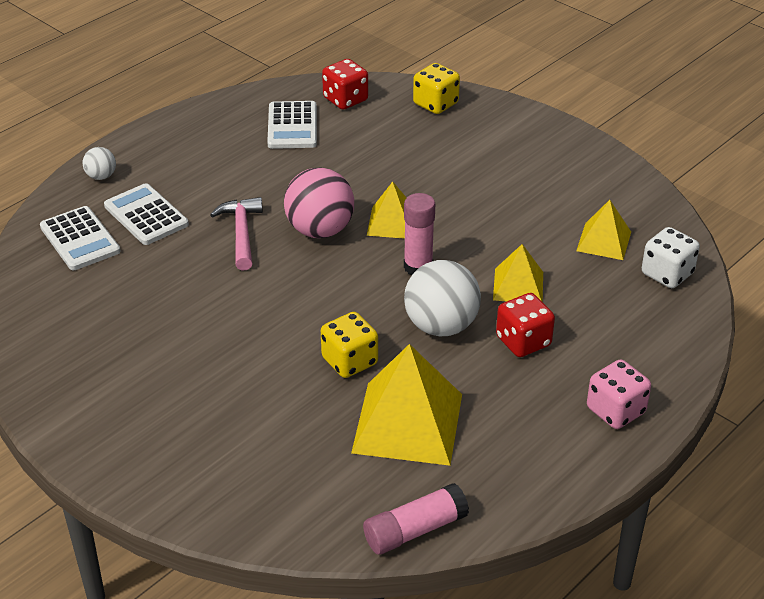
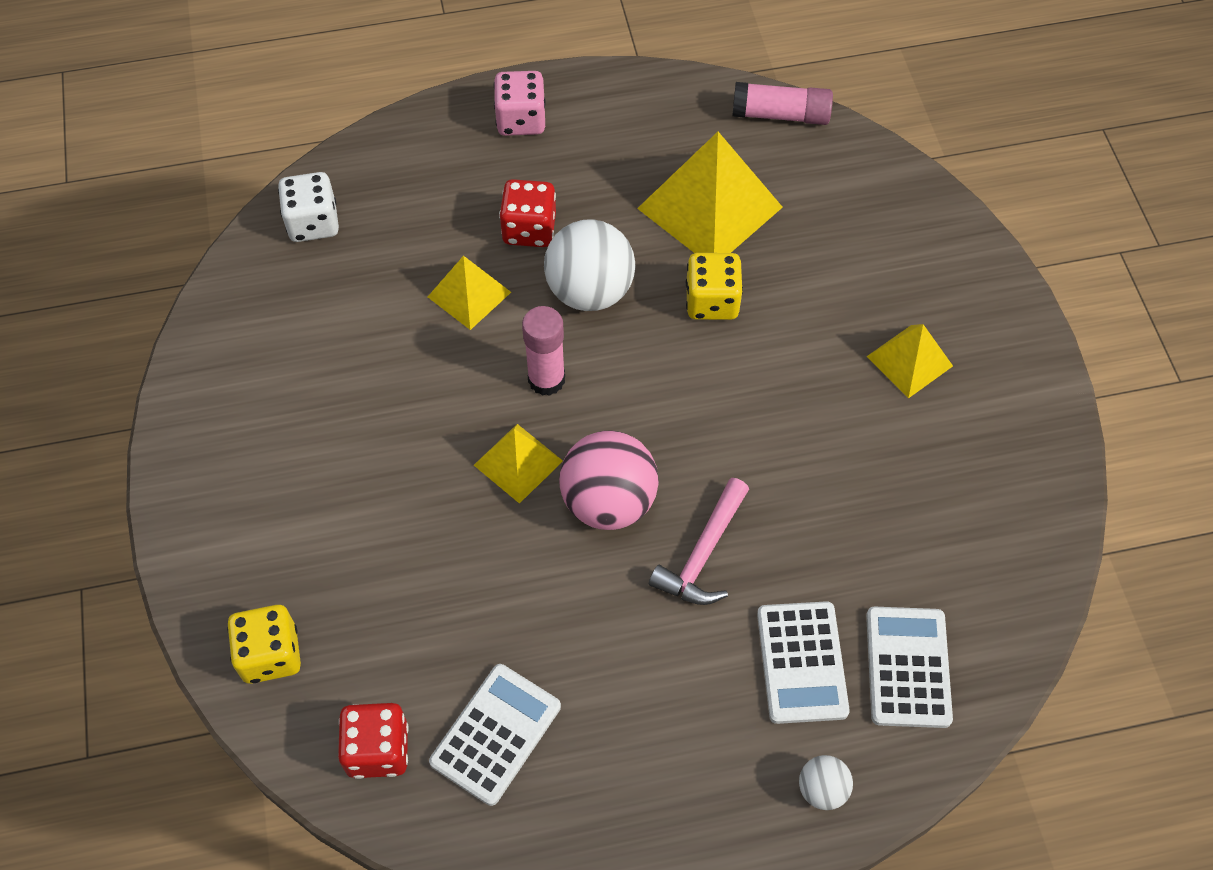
camera: 145 degrees left, 20 degrees up
yellow pyramid [576,200,631,260] -> yellow pyramid moved to [866,324,953,398]

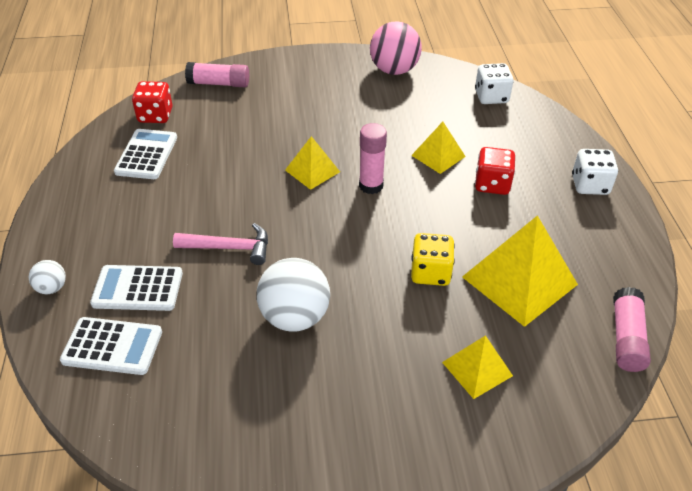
camera: 95 degrees right, 15 degrees down
yellow dice [227,605,301,684] -> pink glue stick [185,62,249,87]
white calculator [429,664,561,806] -> white calculator turned 120 degrees counterclockwise [114,129,177,179]
pink dice [494,71,546,136] -> white dice [572,149,618,195]
white ball [544,219,635,311] -> white ball moved to [257,258,330,332]
pink ball [559,431,659,530] -> pink ball moved to [370,21,422,75]
pink hammer [649,478,749,605] -> pink hammer turned 150 degrees clockwise [173,223,268,265]
yellow pyramid [866,324,953,398] -> yellow pyramid moved to [442,335,513,399]

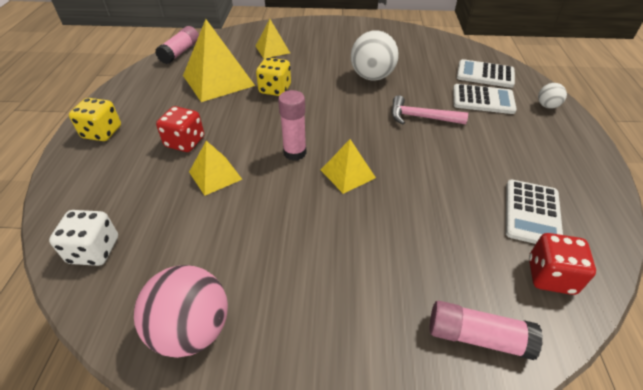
camera: 170 degrees left, 0 degrees up
white dice [572,149,618,195] -> yellow dice [69,98,121,141]

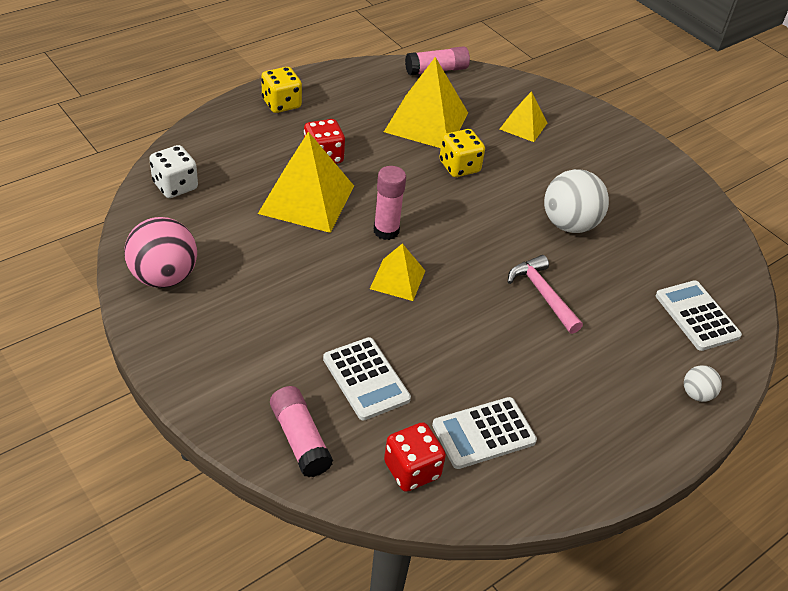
camera: 45 degrees right, 0 degrees up
yellow pyramid [189,141,242,196] -> yellow pyramid [258,132,354,233], size x1.80
white calculator [453,84,517,114] -> white calculator moved to [323,337,411,421]

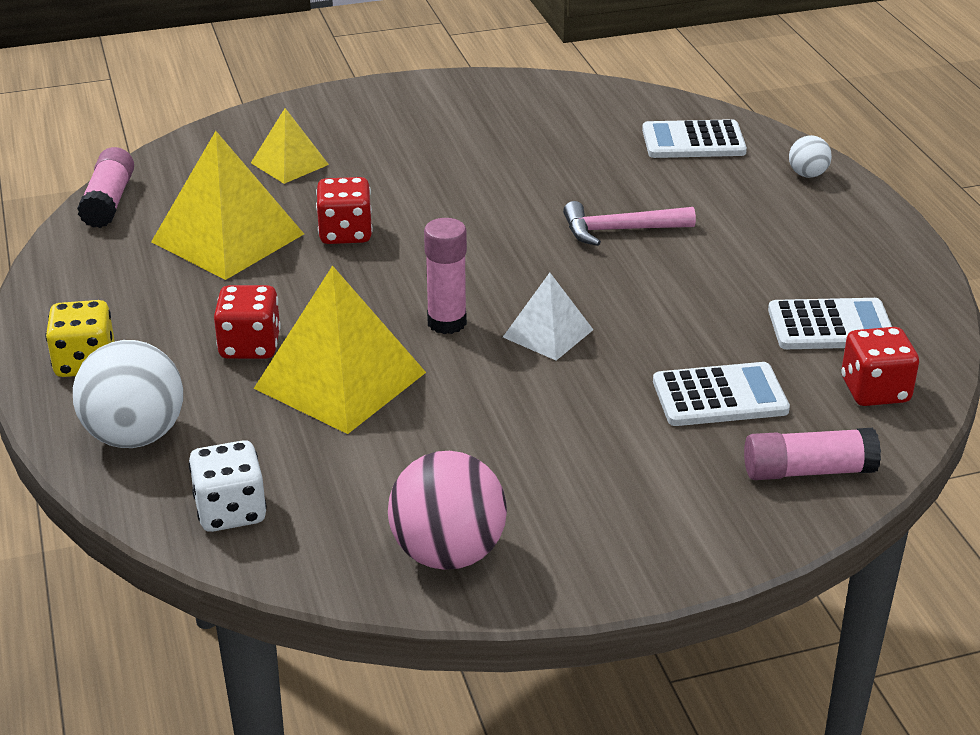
camera: 65 degrees left, 10 degrees down
yellow pyramid [370,243,425,301] -> white pyramid [503,273,593,360]
white calculator [432,397,537,469] -> white calculator turned 90 degrees counterclockwise [768,298,892,349]
yellow dice [440,129,485,177] -> red dice [316,177,373,244]
white ball [544,169,609,233] -> white ball moved to [73,340,183,448]

